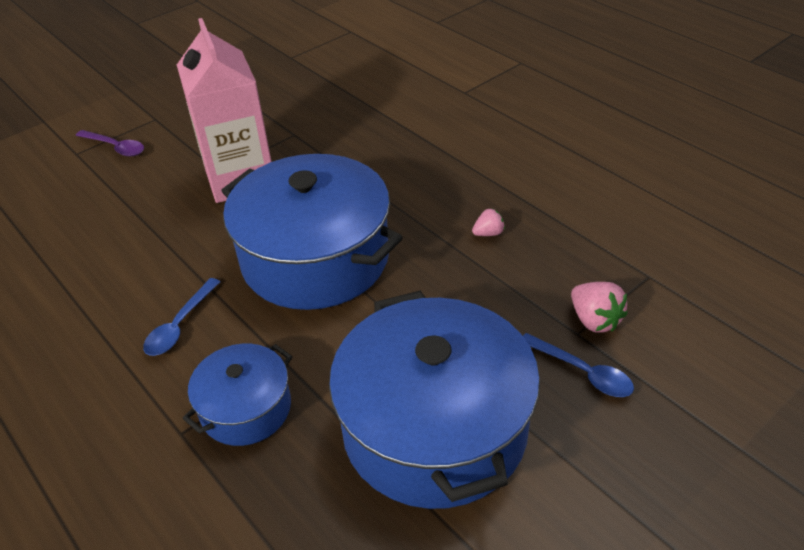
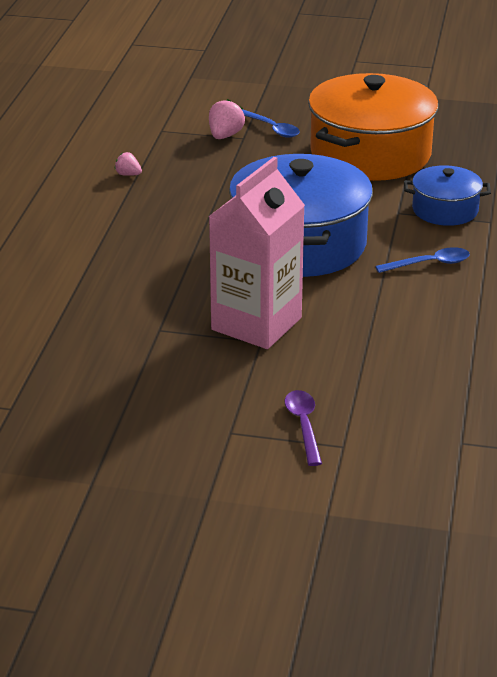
camera: 130 degrees left, 10 degrees down
blue pot [329,291,540,509] -> orange pot [308,73,439,181]
pink strawberry [472,208,505,236] -> pink strawberry moved to [115,152,142,176]
blue spoon [523,333,634,397] -> blue spoon turned 135 degrees clockwise [242,110,300,138]

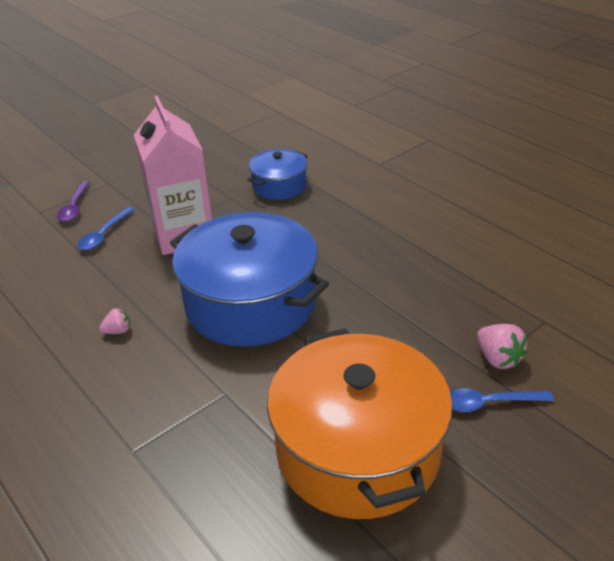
camera: 130 degrees right, 5 degrees up
pink strawberry [115,152,142,176] -> pink strawberry moved to [99,308,130,334]
purple spoon [284,390,322,466] -> purple spoon turned 60 degrees clockwise [57,181,90,222]
blue spoon [375,247,470,273] -> blue spoon moved to [77,207,134,250]
blue pot [404,165,491,226] -> blue pot moved to [248,149,308,200]

